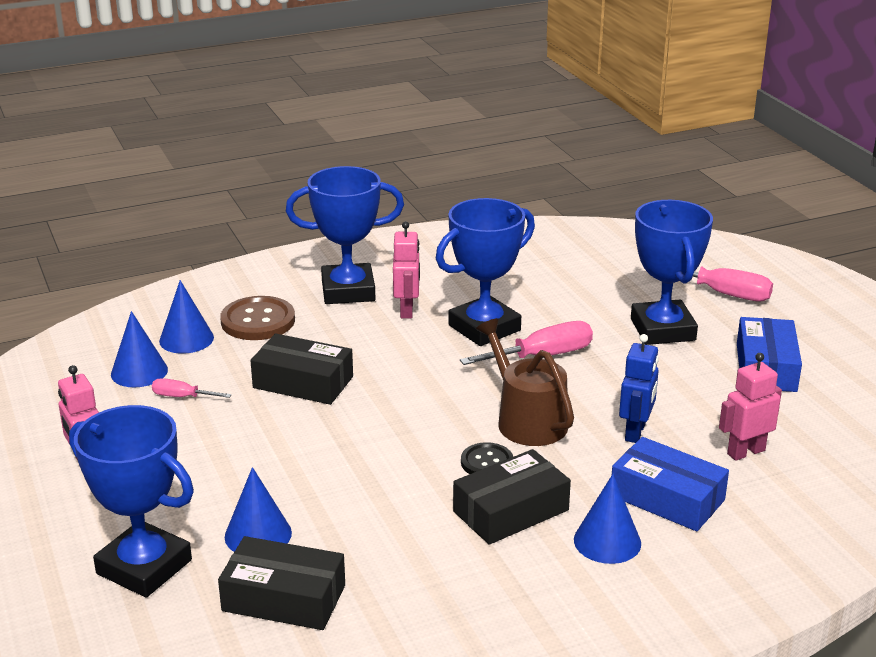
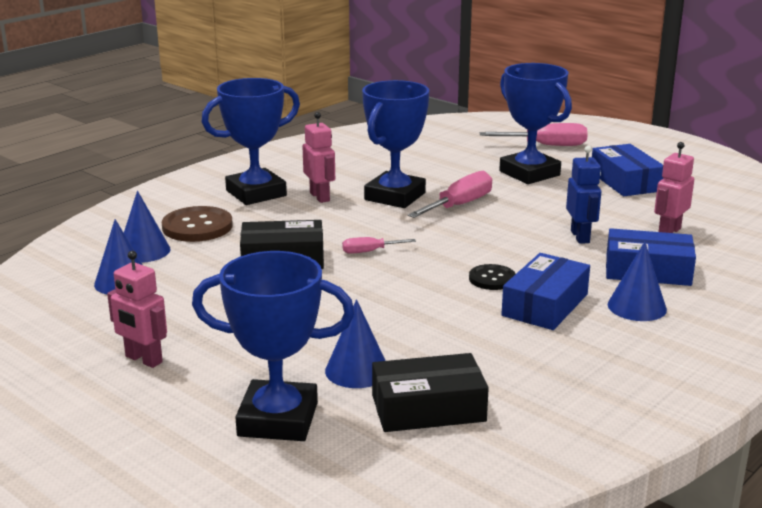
camera: 25 degrees left, 5 degrees down
pink screwdriver [152,378,232,398] -> pink screwdriver moved to [342,237,416,254]
black box [453,449,571,545] -> blue box [501,253,590,330]
brown watering can [476,318,574,446] -> none

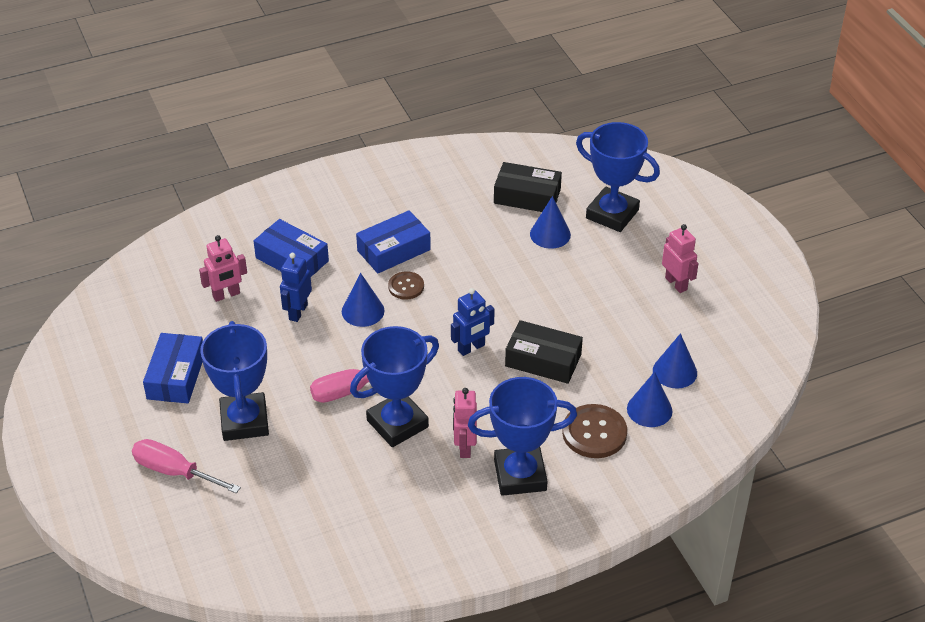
camera: 155 degrees left, 20 degrees up
pink screwdriver [342,237,416,254] -> blue robot [451,288,495,356]
black button [469,264,516,290] -> brown button [388,271,424,300]
blue cone [608,241,667,321] -> blue cone moved to [342,273,385,327]

